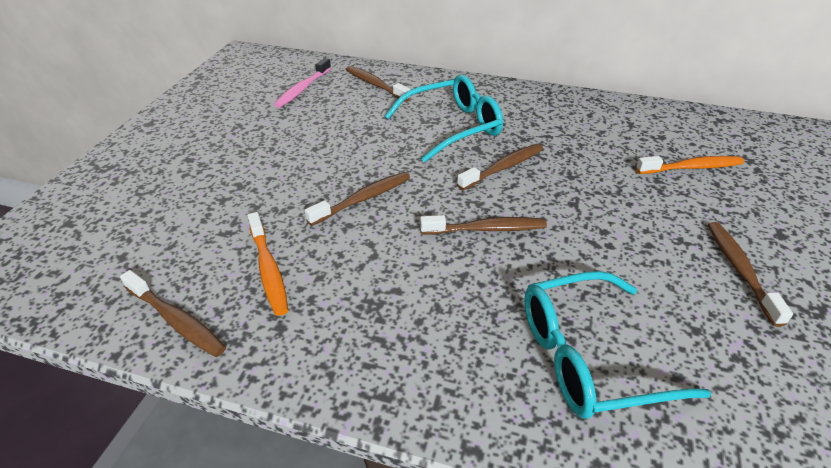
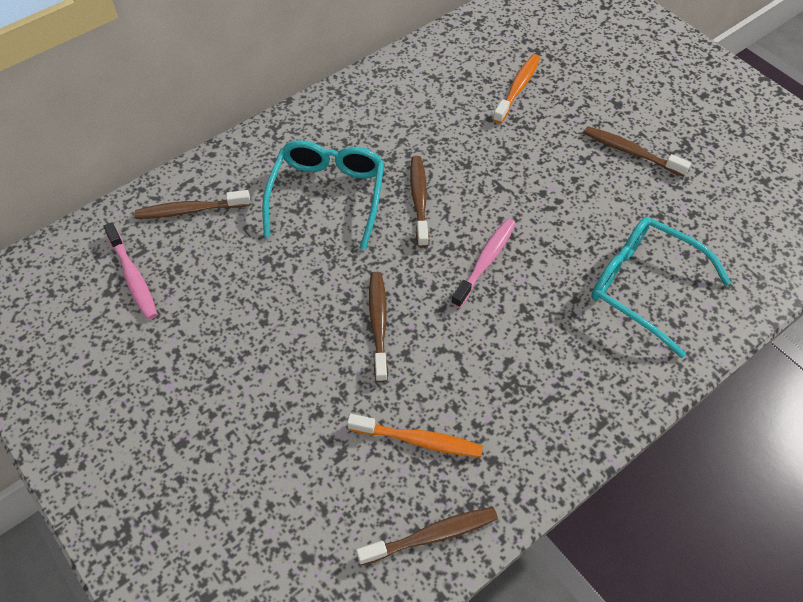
camera: 55 degrees left, 15 degrees up
brown toothbrush [420,215,547,235] -> pink toothbrush [451,219,516,308]
turquoise glasses [524,271,711,419] -> turquoise glasses turned 105 degrees clockwise [591,217,731,358]

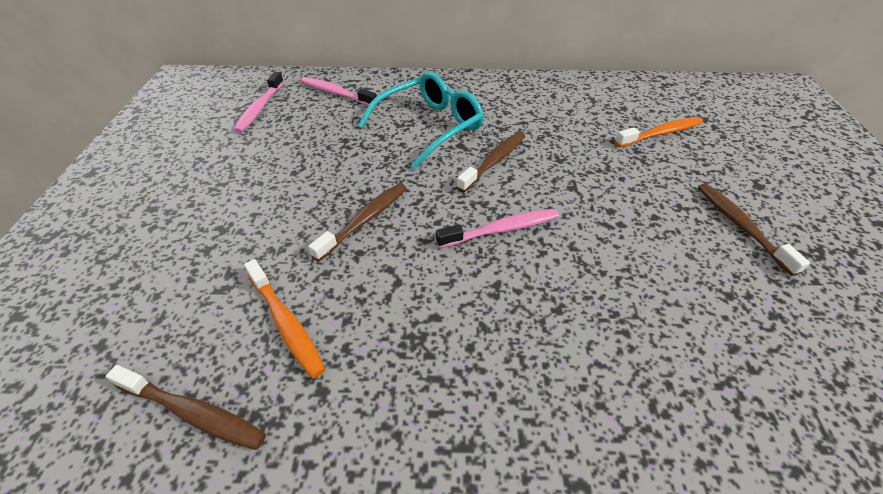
camera: 40 degrees right, 10 degrees down
brown toothbrush [135,190,250,219] -> pink toothbrush [300,77,377,106]
turquoise glasses [591,217,731,358] -> none

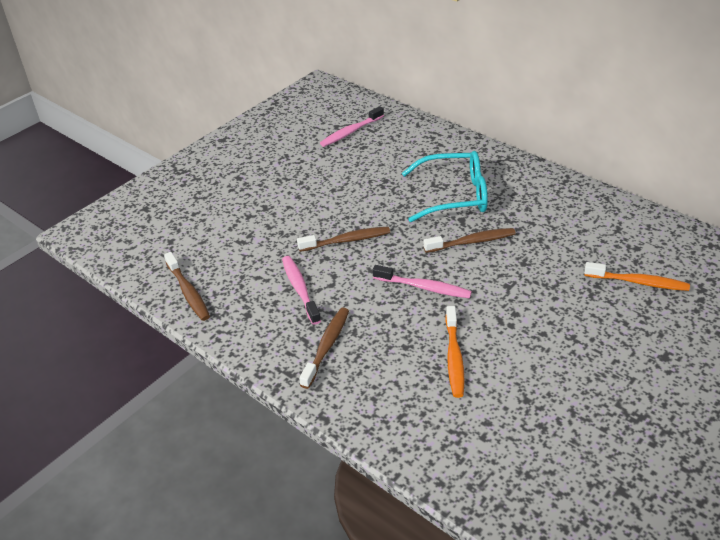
camera: 40 degrees right, 5 degrees down
orange toothbrush [244,259,326,379] -> orange toothbrush moved to [445,306,465,398]
pink toothbrush [300,77,377,106] -> pink toothbrush moved to [282,256,321,325]
brown toothbrush [698,183,810,276] -> brown toothbrush moved to [299,308,349,389]

